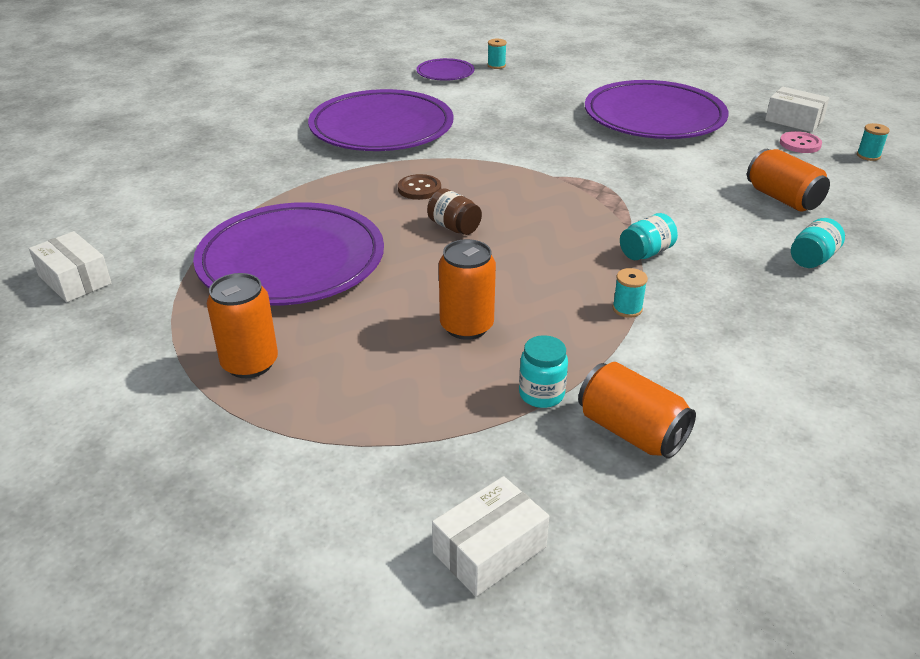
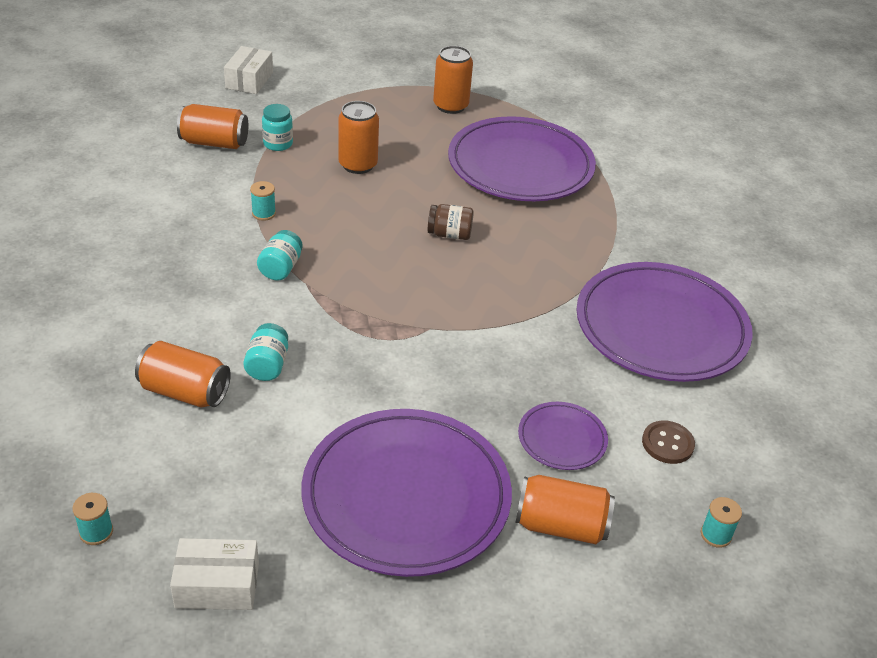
camera: 140 degrees right, 5 degrees up
white box [29,231,111,302] -> none
brown button [398,174,441,200] -> brown button moved to [642,420,695,464]
purple plate [416,58,475,81] -> purple plate moved to [518,402,608,470]
pink button [780,131,822,153] -> none
turquoise jar [791,218,845,268] -> turquoise jar moved to [243,323,288,381]
none -> orange can [515,475,615,544]

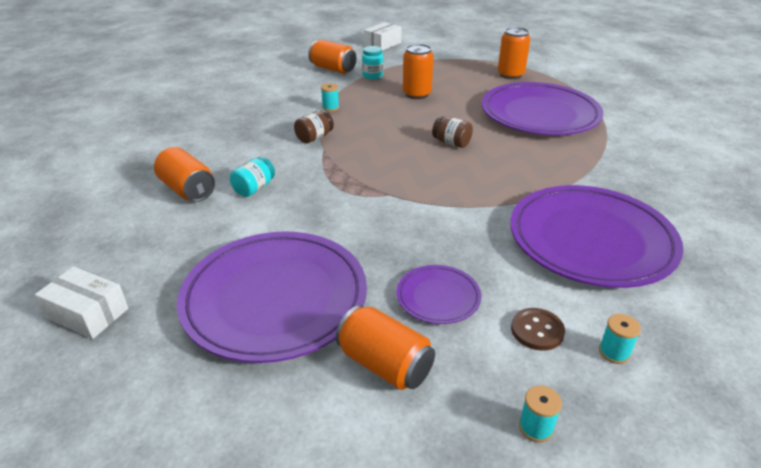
camera: 30 degrees right, 5 degrees down
turquoise spool [72,493,113,545] -> turquoise spool moved to [599,314,641,364]
turquoise jar [257,230,303,281] -> brown jar [294,110,334,143]

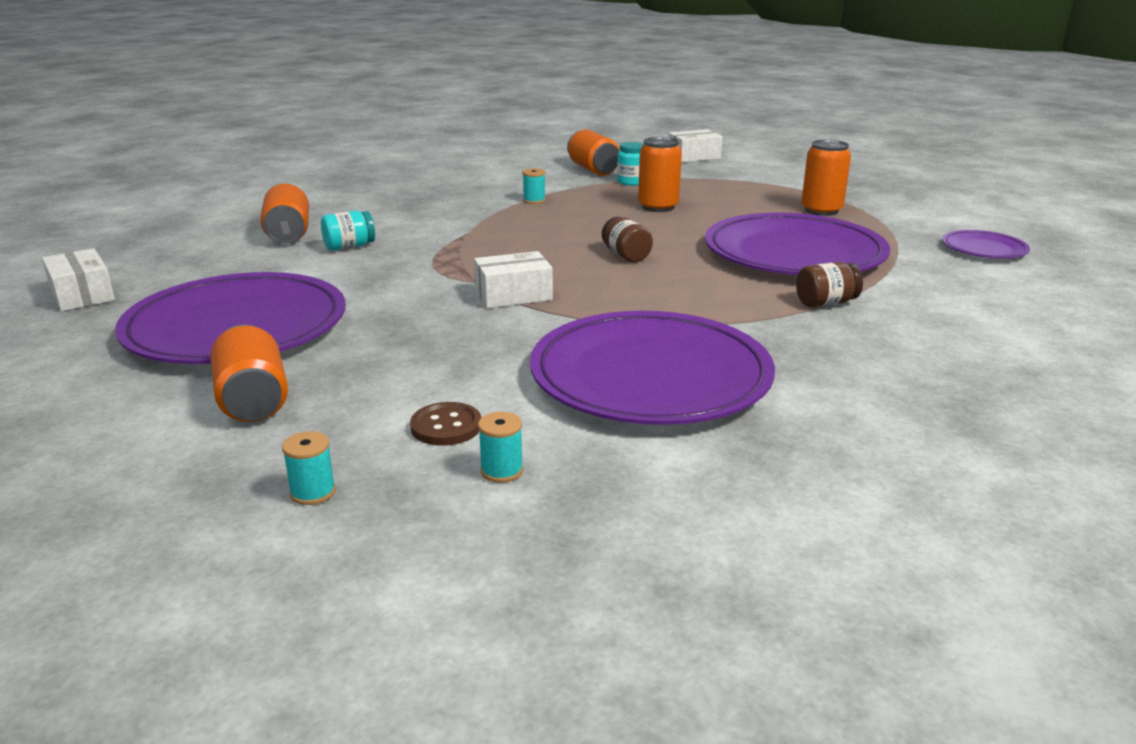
camera: 30 degrees right, 10 degrees down
brown jar [294,110,334,143] -> brown jar moved to [796,262,863,307]
purple plate [396,265,481,324] -> purple plate moved to [942,230,1030,259]
none -> white box [474,251,553,308]

